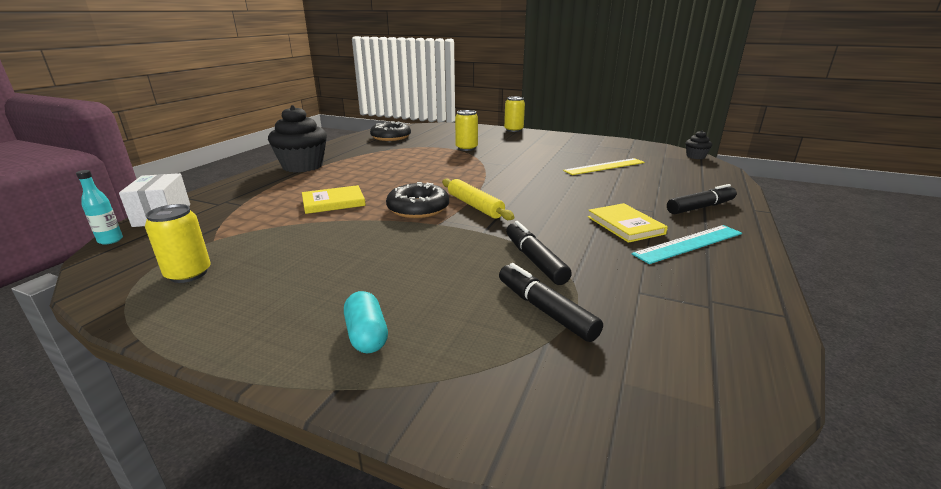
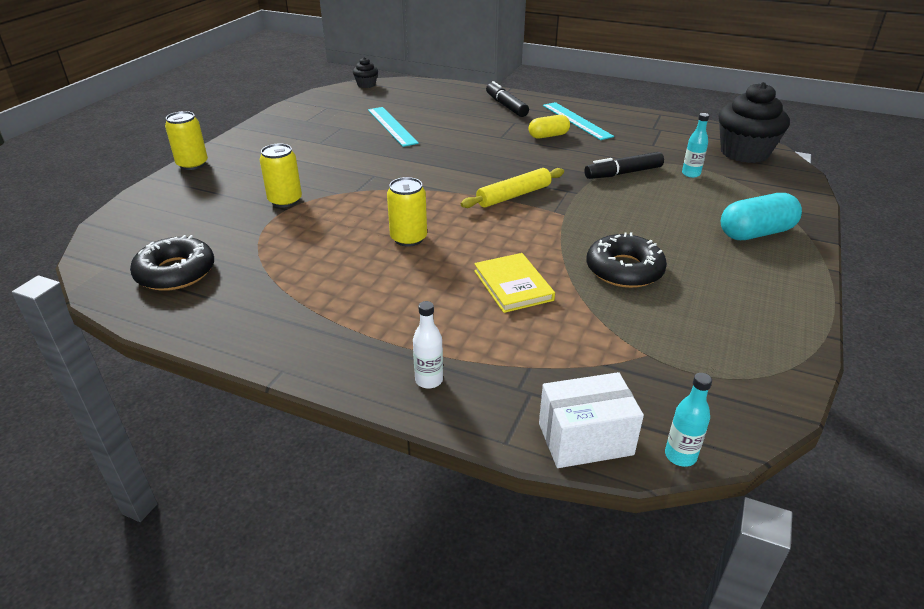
camera: 90 degrees left, 10 degrees up
yellow can [145,204,211,283] -> yellow can moved to [387,177,427,247]
black cupcake [268,105,327,172] -> black cupcake moved to [719,82,790,163]
turquoise capsule [344,291,388,353] -> turquoise capsule [721,193,802,240], size x1.53
black donut [386,182,449,218] -> black donut moved to [587,232,667,288]
black marker [499,263,603,342] -> turquoise bottle [682,113,709,178]
yellow ruler [563,158,645,175] -> turquoise ruler [368,107,419,147]
yellow book [588,203,668,243] -> yellow capsule [529,115,570,139]
none -> white bottle [413,301,443,389]

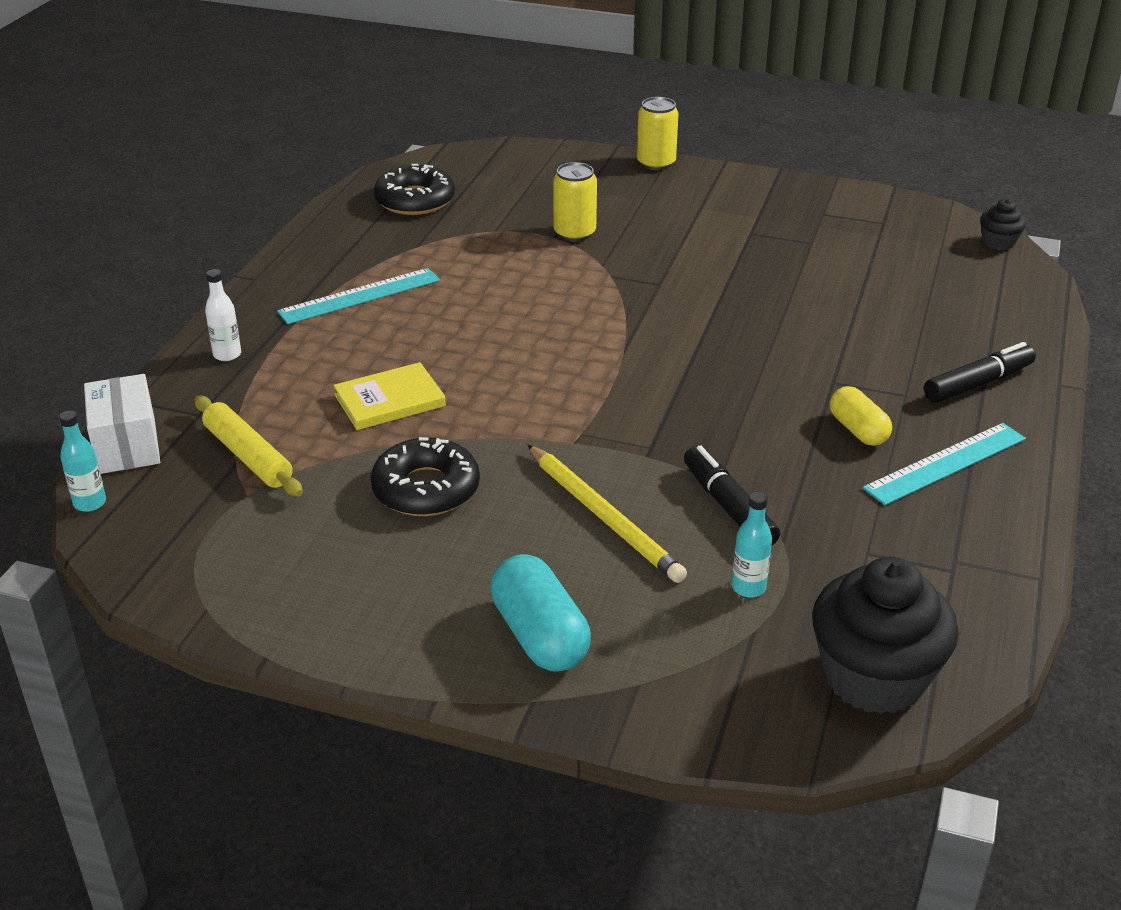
camera: 85 degrees right, 0 degrees up
turquoise ruler [368,107,419,147] -> turquoise ruler moved to [277,268,440,324]
yellow can [387,177,427,247] -> none
yellow rolling pin [461,168,564,208] -> yellow rolling pin moved to [195,396,303,497]
none -> yellow pencil [528,445,687,583]

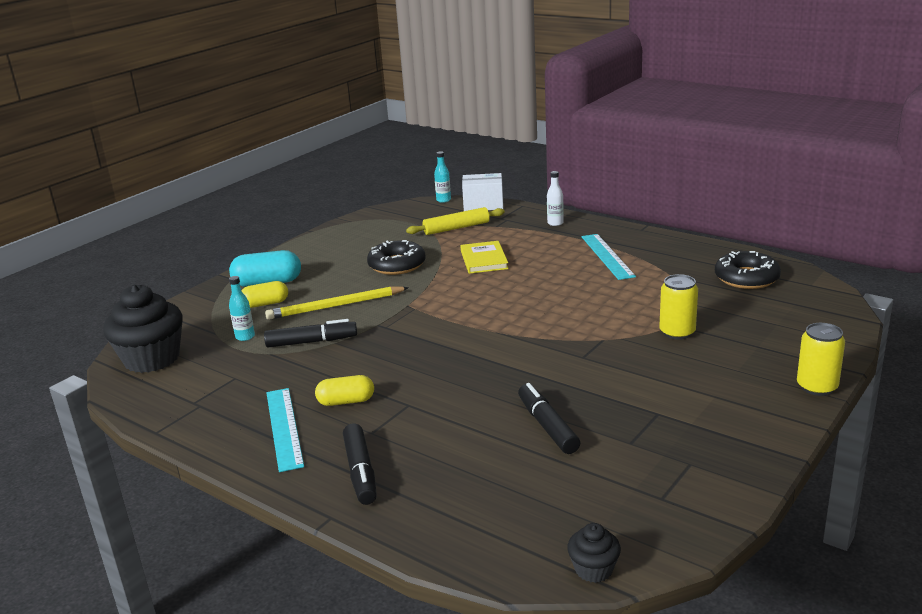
camera: 110 degrees right, 10 degrees down
none -> yellow capsule [241,281,288,308]
none -> black marker [518,383,580,454]

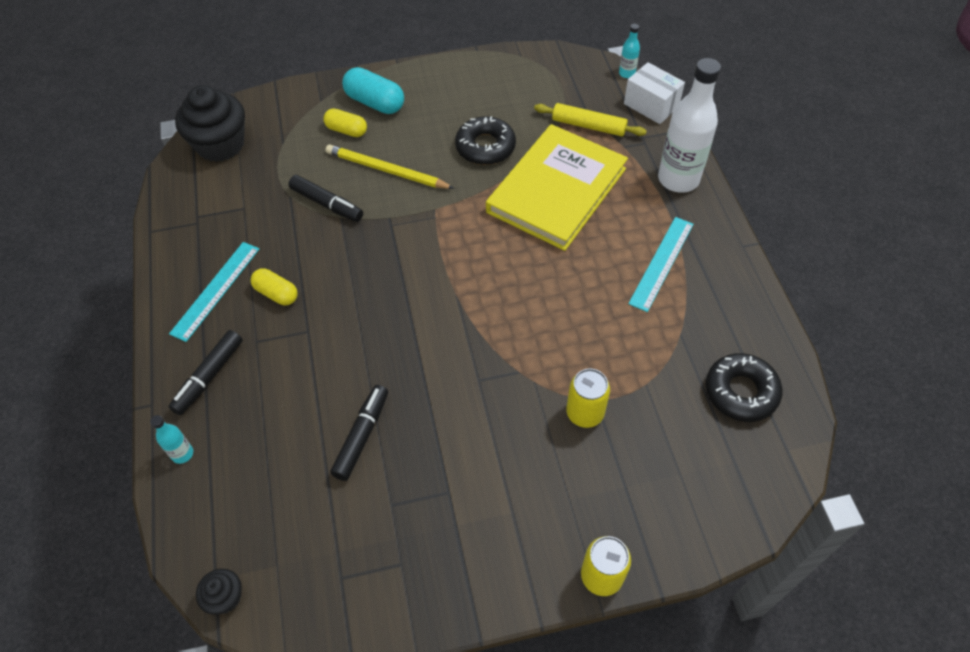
camera: 40 degrees right, 30 degrees up
turquoise bottle [229,276,255,341] -> turquoise bottle moved to [150,415,193,464]
yellow book [461,241,509,274] -> yellow book [486,124,628,251], size x2.12
white bottle [547,171,564,226] -> white bottle [658,58,721,193], size x2.28

